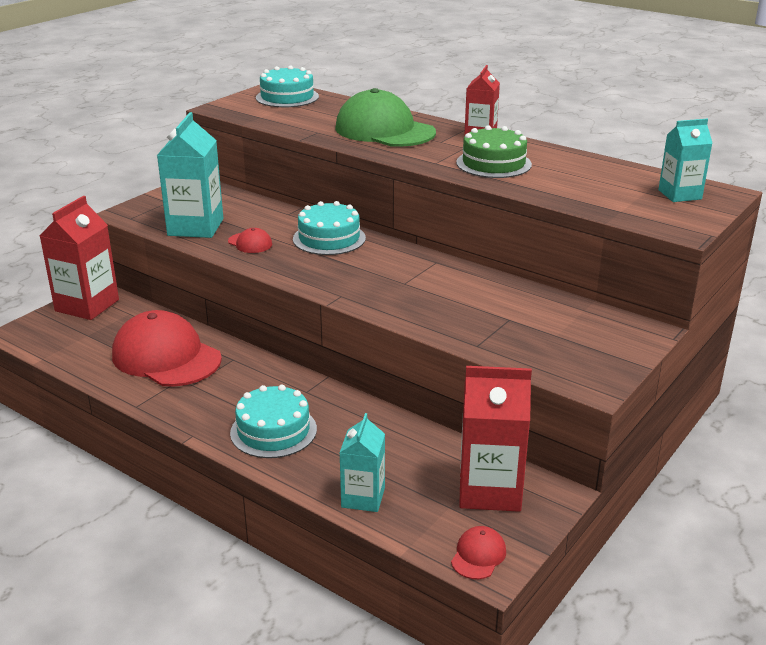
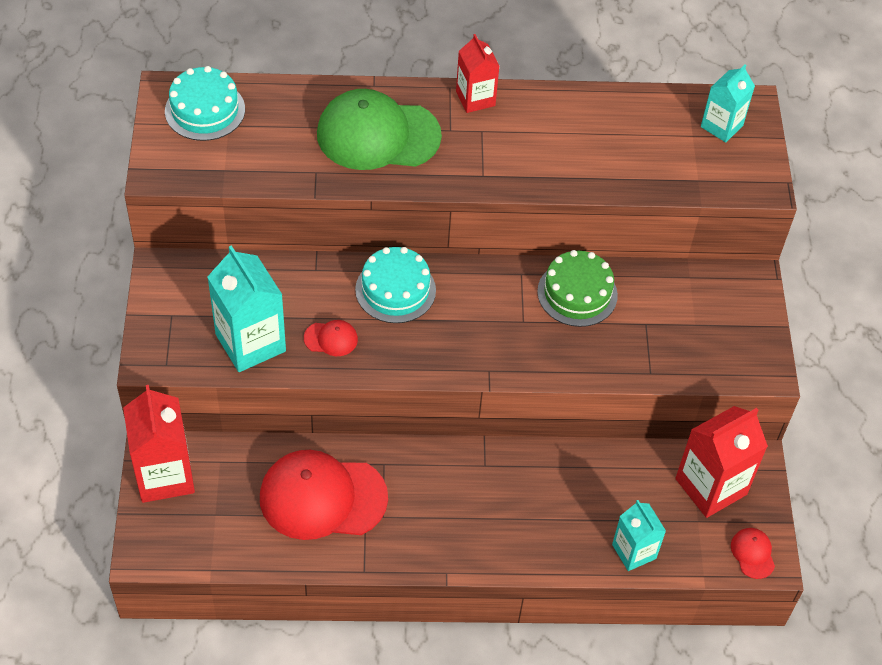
camera: 40 degrees left, 25 degrees up
turquoise cake [230,385,317,458] -> none
green cake [456,125,532,178] -> green cake moved to [537,250,618,327]

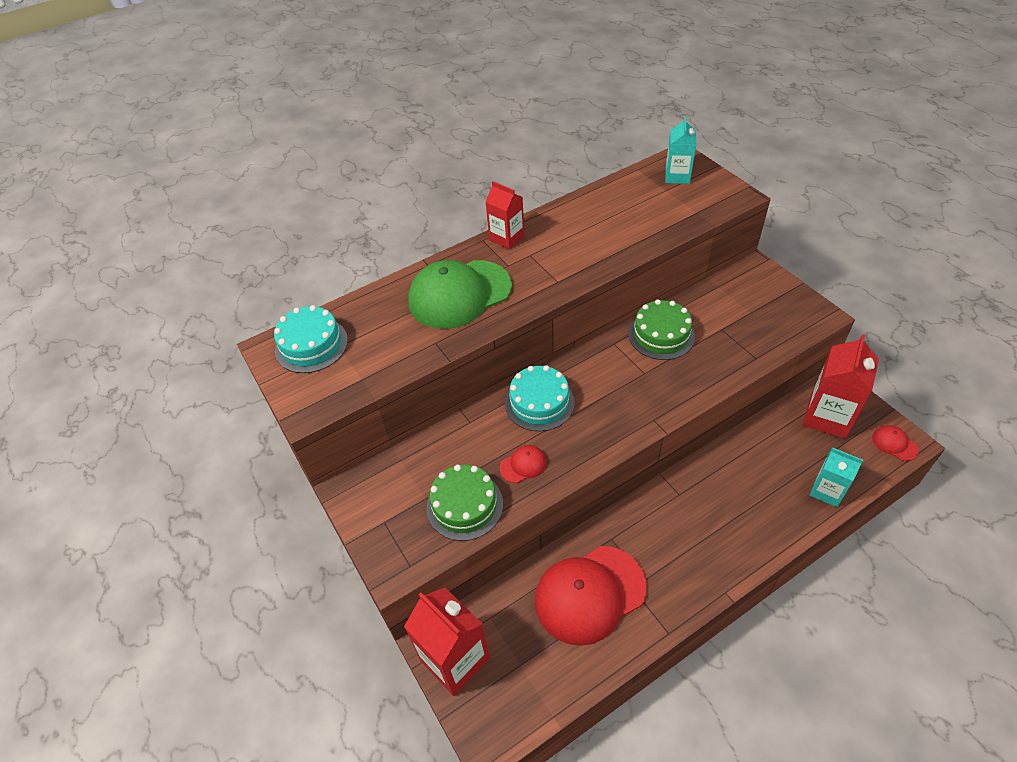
camera: 25 degrees left, 5 degrees down
turquoise carton [207,245,286,372] -> green cake [427,465,503,541]

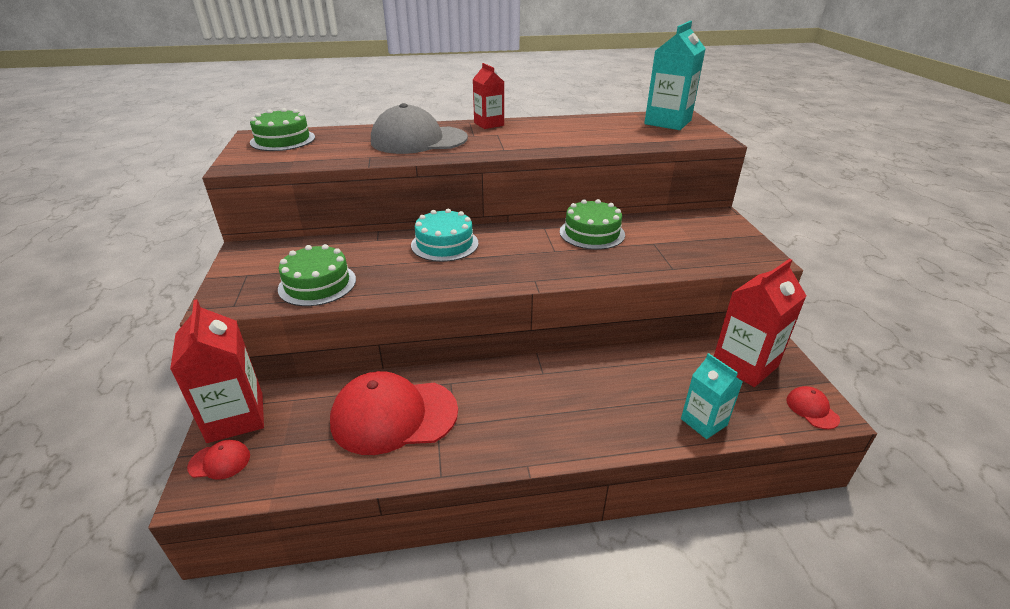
camera: 20 degrees right, 15 degrees down
turquoise cake [274,305,348,373] -> green cake [250,108,315,151]
green cap [408,260,512,329] -> grey cap [371,103,468,154]
red cap [500,445,547,483] -> red cap moved to [187,440,250,480]
turquoise carton [665,117,696,184] -> turquoise carton [644,21,706,130], size x1.62

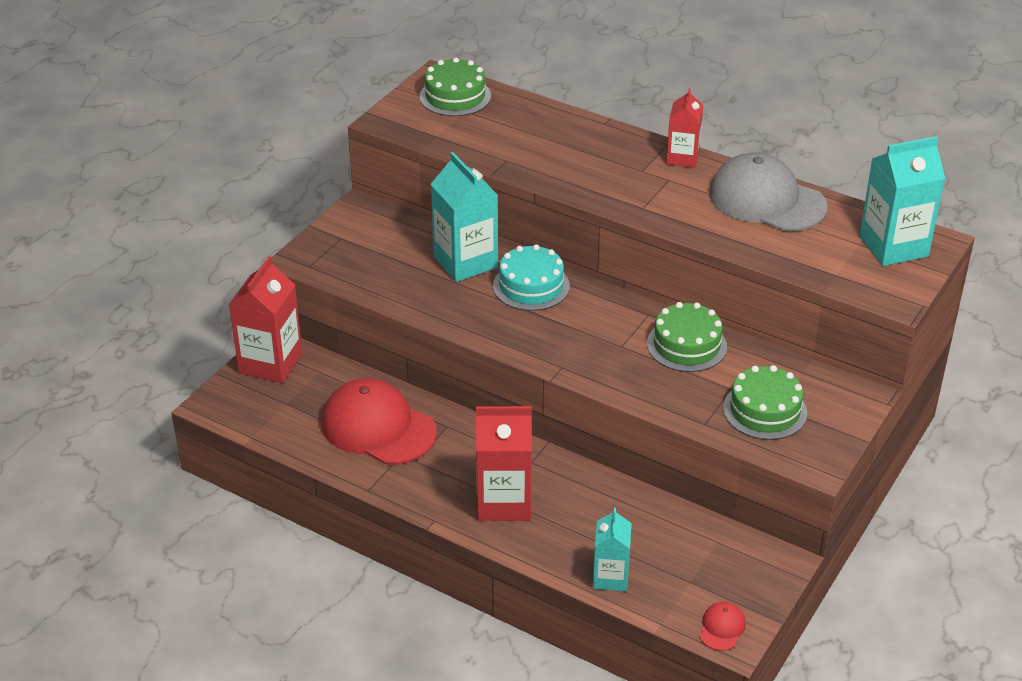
camera: 40 degrees right, 5 degrees up
red cap [187,440,250,480] -> none
green cake [278,244,356,306] -> green cake moved to [723,365,807,440]
grey cap [371,103,468,154] -> grey cap moved to [709,152,828,231]
red carton [714,259,806,387] -> red carton moved to [476,406,532,521]
none -> turquoise carton [431,152,498,282]

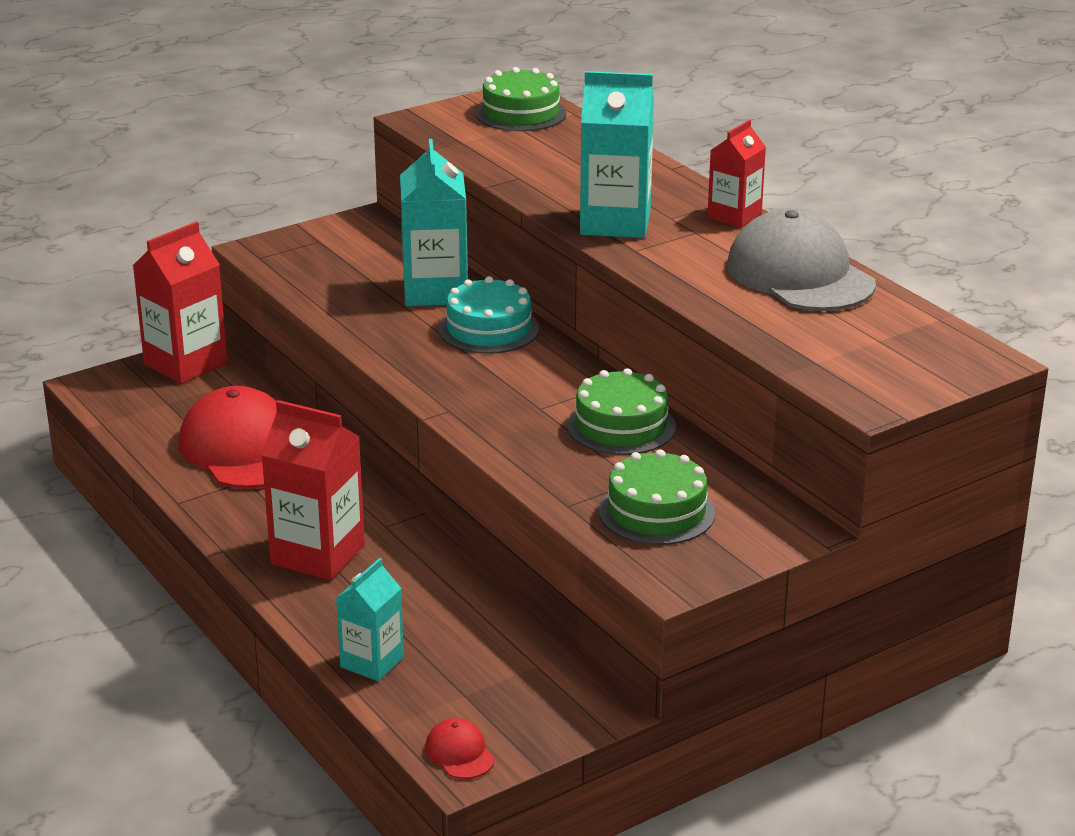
camera: 25 degrees right, 10 degrees down
red cap [699,602,746,651] -> red cap turned 75 degrees counterclockwise [425,718,495,779]
turquoise carton [859,136,945,266] -> turquoise carton moved to [580,71,654,238]

